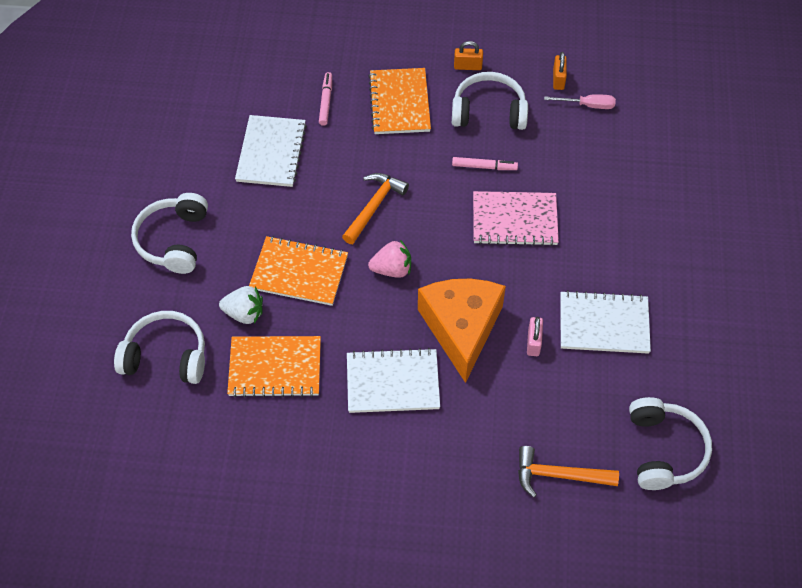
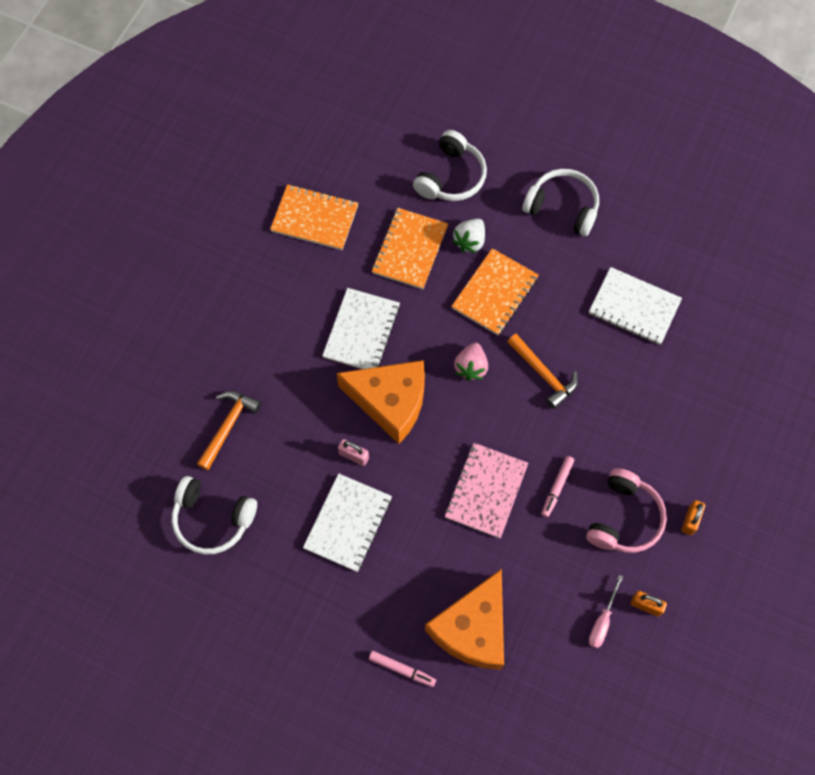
camera: 110 degrees right, 10 degrees up
pink marker [319,72,332,126] -> pink marker moved to [369,651,436,687]
orange notebook [368,68,431,134] -> orange notebook moved to [270,184,358,250]
white headphones [452,72,528,130] -> pink headphones [586,468,667,553]
none -> orange cheese [425,569,504,670]

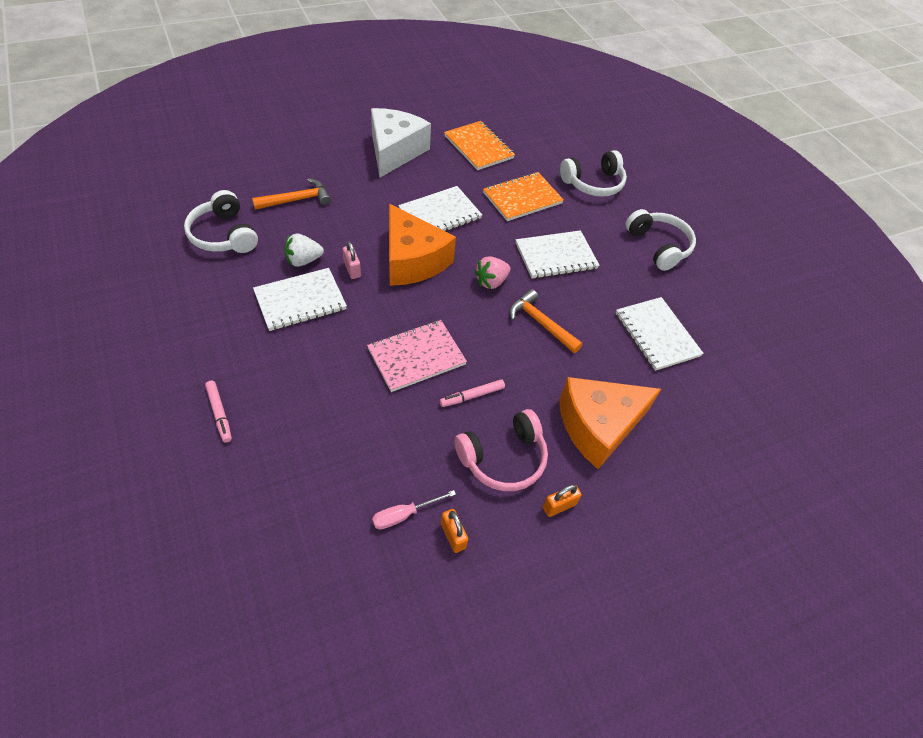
camera: 35 degrees right, 15 degrees down
orange cheese [425,569,504,670] -> orange cheese moved to [559,377,661,469]
orange notebook [451,248,539,335] -> white notebook [516,230,600,279]
white strawberry [452,219,485,253] -> white strawberry moved to [285,234,324,267]
orange hammer [507,334,578,409] -> orange hammer turned 135 degrees clockwise [509,289,583,353]
none -> white cheese [371,108,431,177]

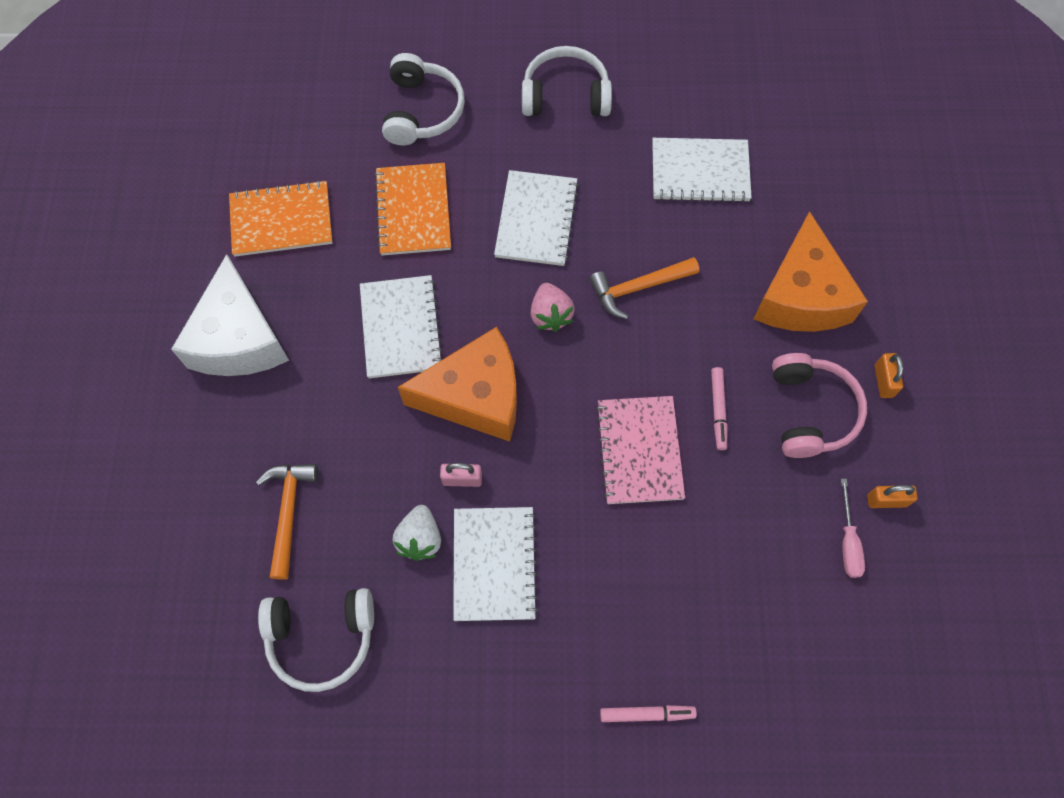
camera: 60 degrees left, 15 degrees up
white cheese [371,108,431,177] -> white cheese turned 135 degrees counterclockwise [171,254,289,376]

